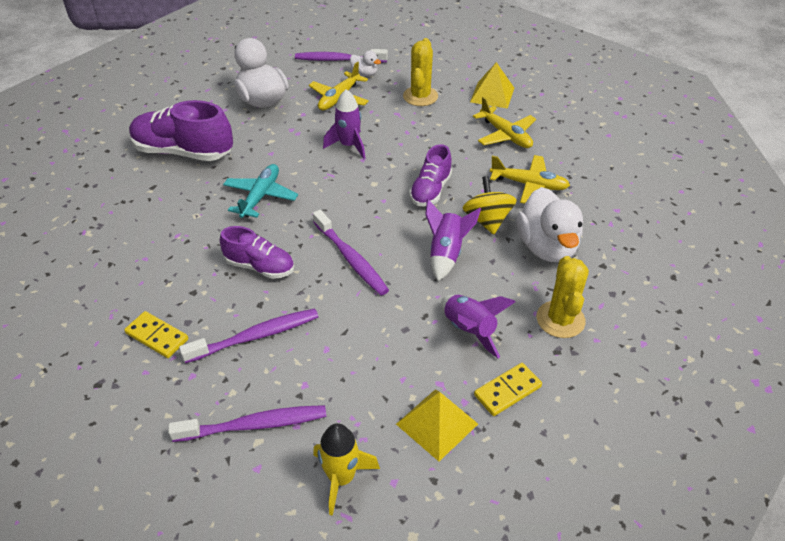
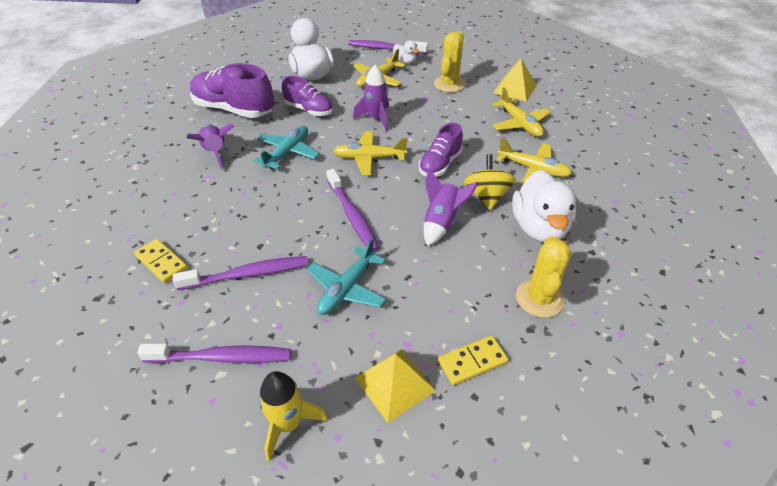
camera: 10 degrees right, 0 degrees up
purple shoe [220,226,294,279] -> purple shoe moved to [282,76,333,116]
purple rocket [441,295,516,358] -> purple rocket moved to [187,124,235,170]
none -> turquoise plane [307,238,386,315]
none -> yellow plane [333,131,408,175]

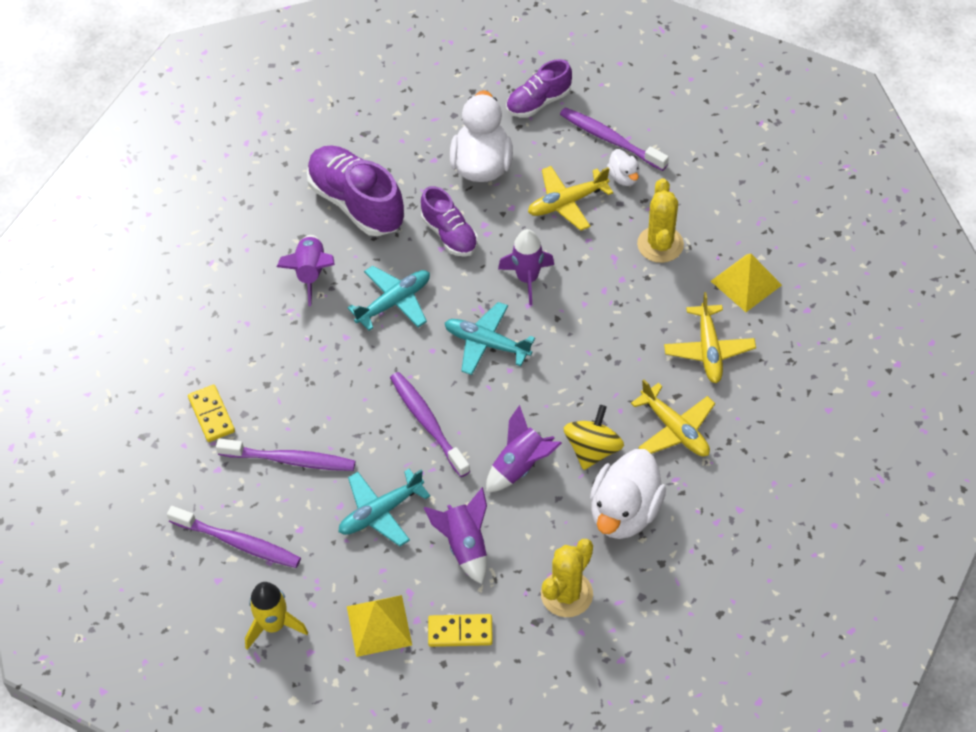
camera: 25 degrees right, 10 degrees up
purple toothbrush [326,169,380,252] -> purple toothbrush turned 150 degrees clockwise [390,372,470,477]
yellow plane [333,131,408,175] -> turquoise plane [445,302,535,375]
purple shoe [419,123,463,177] -> purple shoe moved to [506,59,572,118]
yellow cactus [434,31,466,92] -> yellow cactus turned 45 degrees counterclockwise [637,178,684,263]
none -> purple rocket [424,487,487,584]

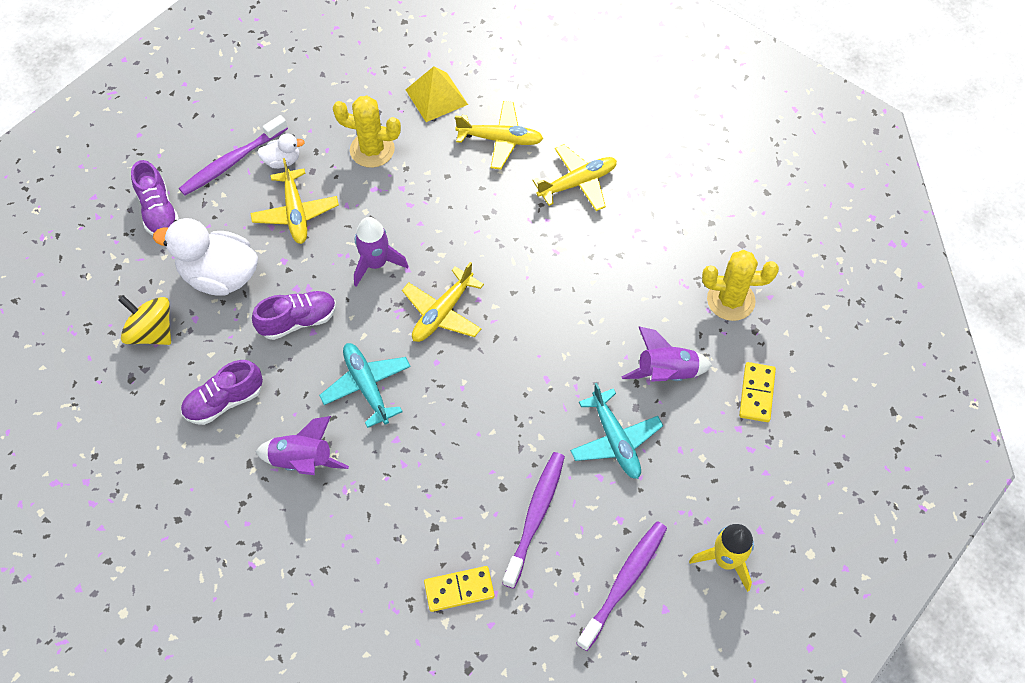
camera: 80 degrees left, 5 degrees up
purple shoe [307,145,404,236] -> purple shoe [181,360,263,425], size x0.60
yellow pyramid [347,595,412,657] -> none
purple toothbrush [390,372,470,477] -> none
turquoise plane [445,302,535,375] -> yellow plane [402,262,484,342]
purple rocket [486,405,562,493] -> none
yellow cactus [541,539,593,617] -> yellow cactus turned 45 degrees counterclockwise [702,250,779,321]
yellow spinning top [564,405,624,470] -> yellow spinning top moved to [118,295,171,345]
white duck [590,449,666,539] -> none

